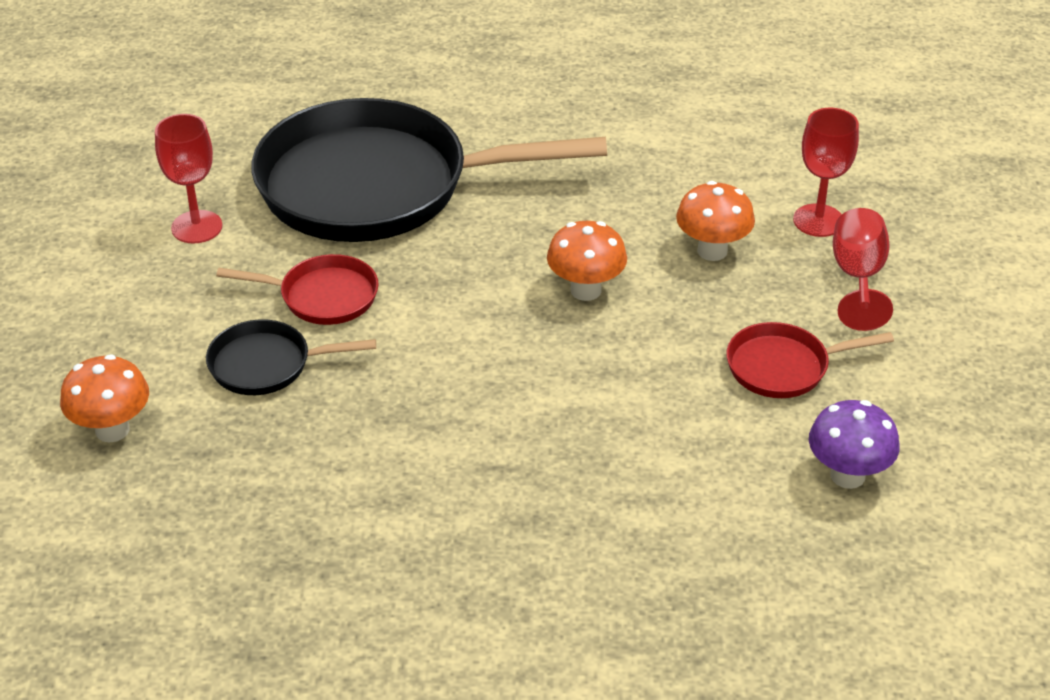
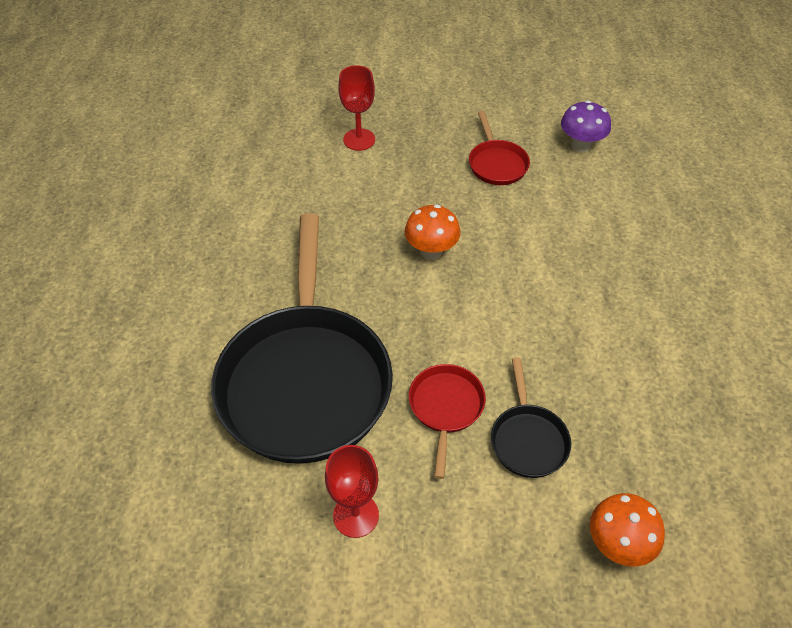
camera: 90 degrees left, 10 degrees up
orange mushroom [676,181,755,261] -> none
red goblet [833,208,893,331] -> none

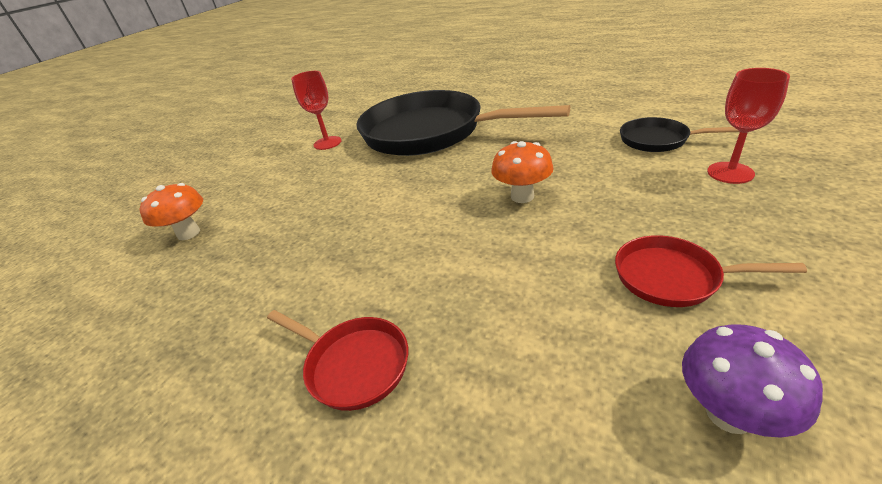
camera: 120 degrees right, 15 degrees down
red pan [409,364,486,479] -> red pan moved to [267,310,408,411]
black pan [491,358,571,478] -> black pan moved to [620,117,740,152]

